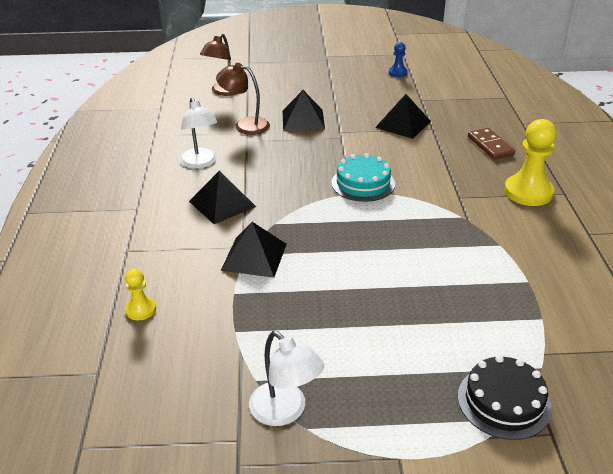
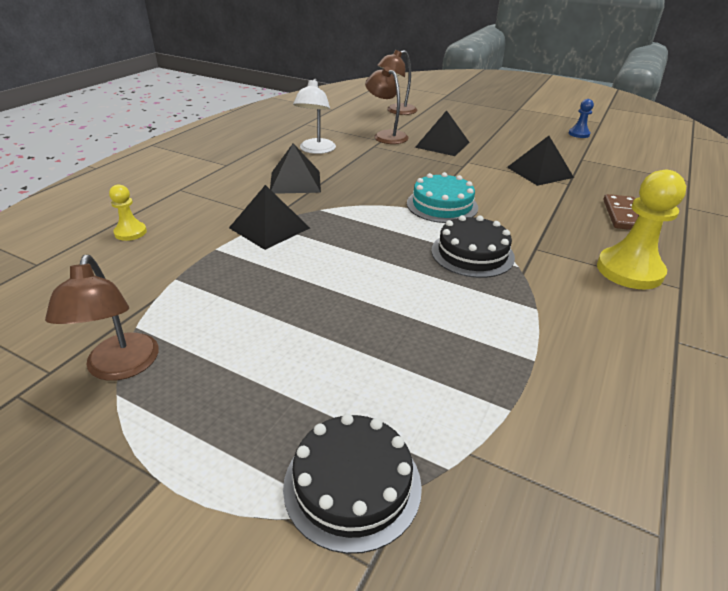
camera: 30 degrees right, 0 degrees up
white lamp [249,331,324,426] -> brown lamp [45,255,159,381]
none -> black cake [431,215,515,278]

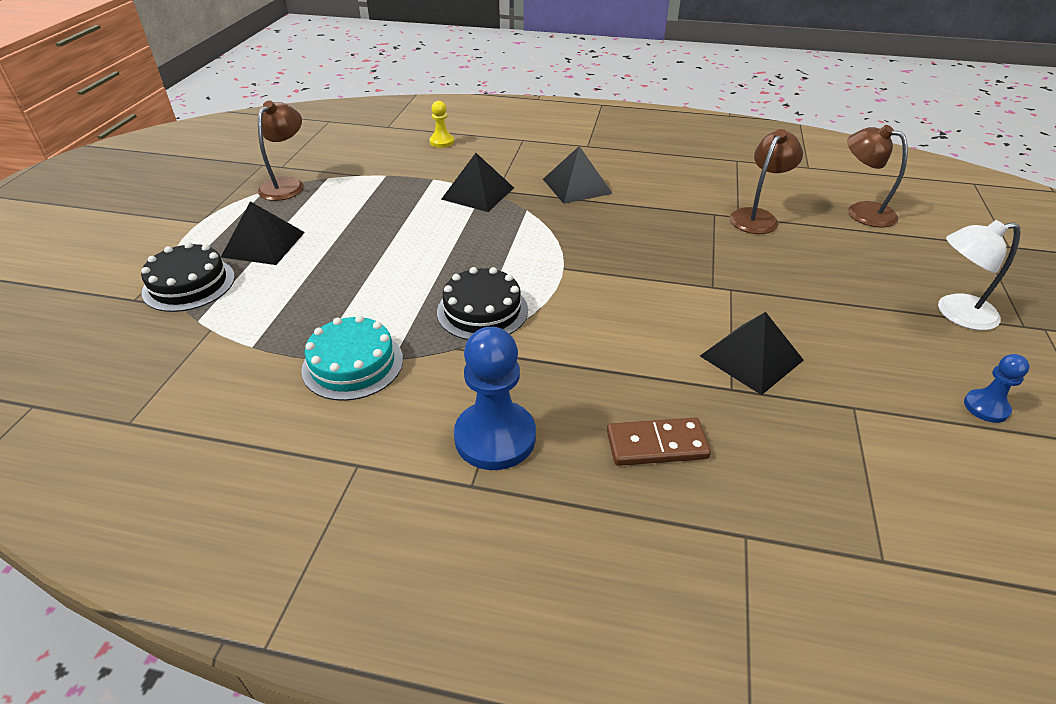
camera: 75 degrees right, 5 degrees up
brown lamp [45,255,159,381] -> brown lamp turned 135 degrees clockwise [258,101,304,201]
white lamp [293,78,336,154] -> white lamp moved to [938,220,1021,330]
turquoise cake [407,172,478,223] -> turquoise cake moved to [301,315,403,401]
black pyramid [415,110,470,156] -> black pyramid moved to [221,201,305,265]
yellow pawn [597,170,686,289] -> blue pawn [454,327,536,470]

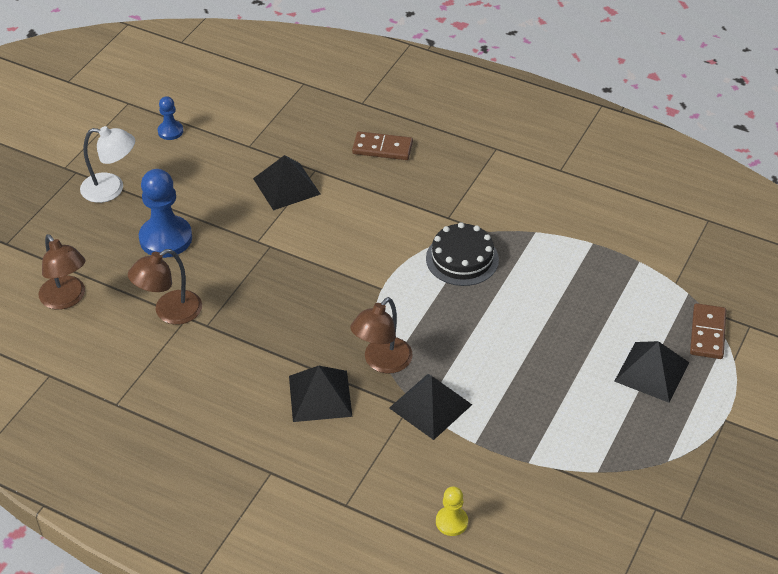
camera: 165 degrees left, 5 degrees up
black cake [141,242,235,312] -> brown domino [690,303,726,359]
brown lamp [258,101,304,201] -> brown lamp moved to [350,297,413,373]
turquoise cake [301,315,403,401] -> none
blue pawn [454,327,536,470] -> blue pawn moved to [139,169,192,258]

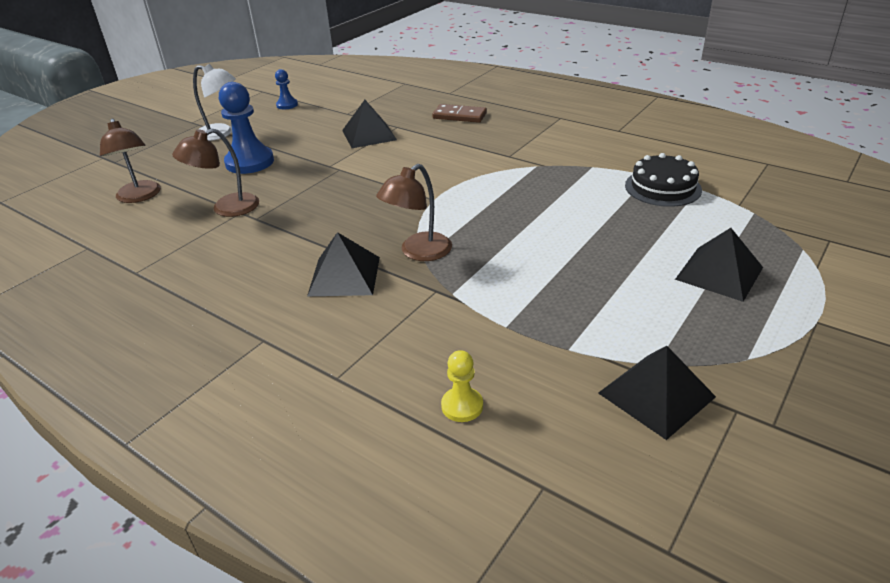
camera: 10 degrees right, 10 degrees down
black pyramid [389,374,472,440] -> black pyramid moved to [598,346,716,440]
black cake [426,222,499,286] -> black cake moved to [625,153,702,207]
brown domino [690,303,726,359] -> none

